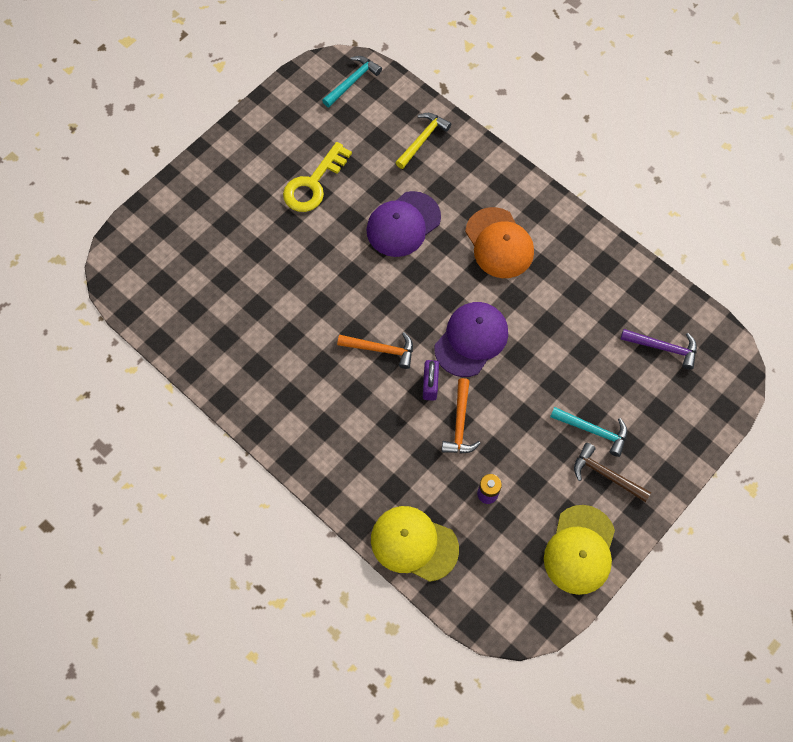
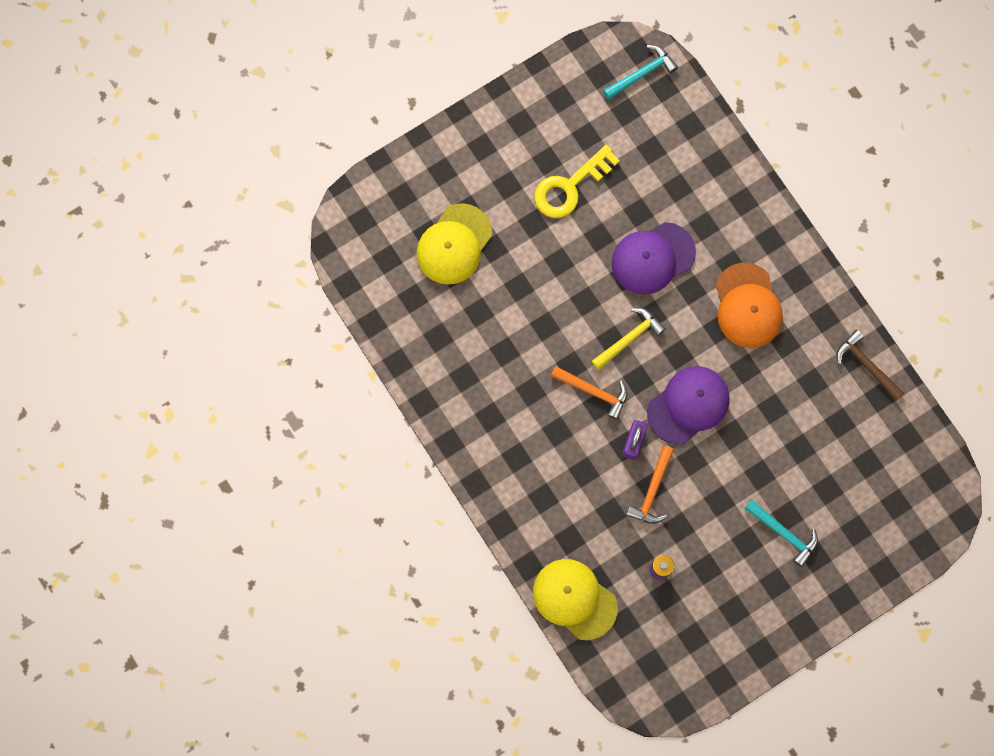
camera: 15 degrees right, 10 degrees up
yellow hammer [395,113,451,169] -> yellow hammer moved to [592,308,666,370]
yellow cap [544,505,615,595] -> yellow cap moved to [417,203,492,285]
brown hammer [574,443,651,502] -> brown hammer moved to [837,329,904,401]
purple hammer [620,329,697,370] -> none

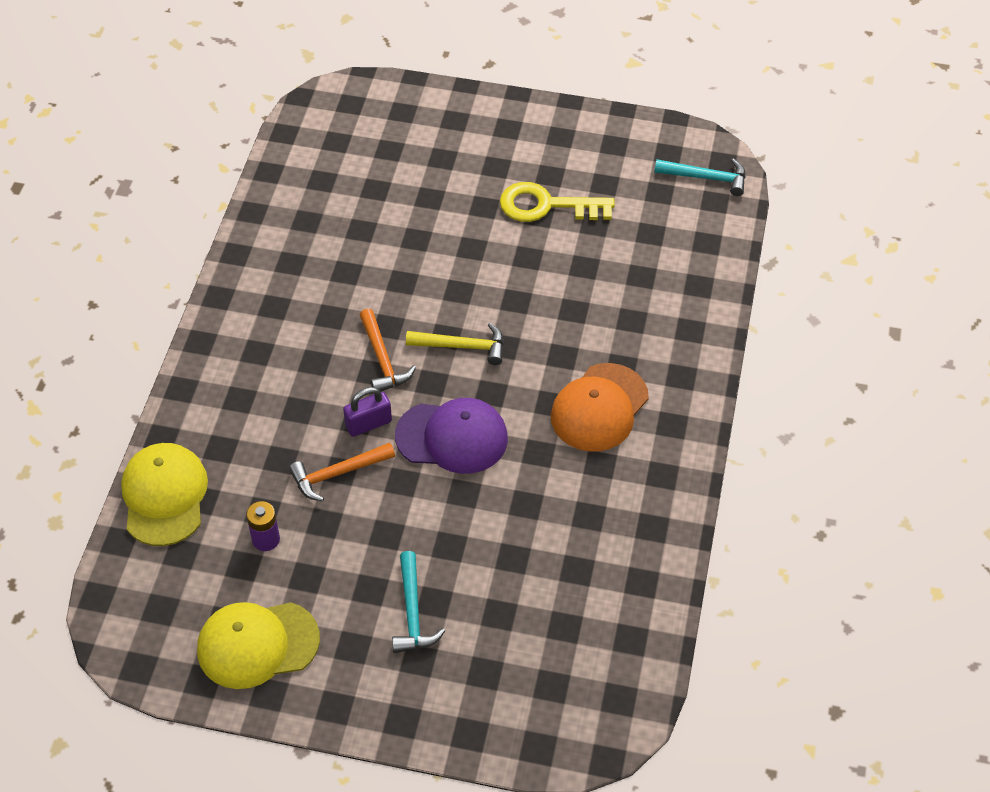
camera: 45 degrees right, 25 degrees down
yellow cap [417,203,492,285] -> yellow cap moved to [197,602,320,689]
purple cap [611,222,696,294] -> none
brown hammer [837,329,904,401] -> none

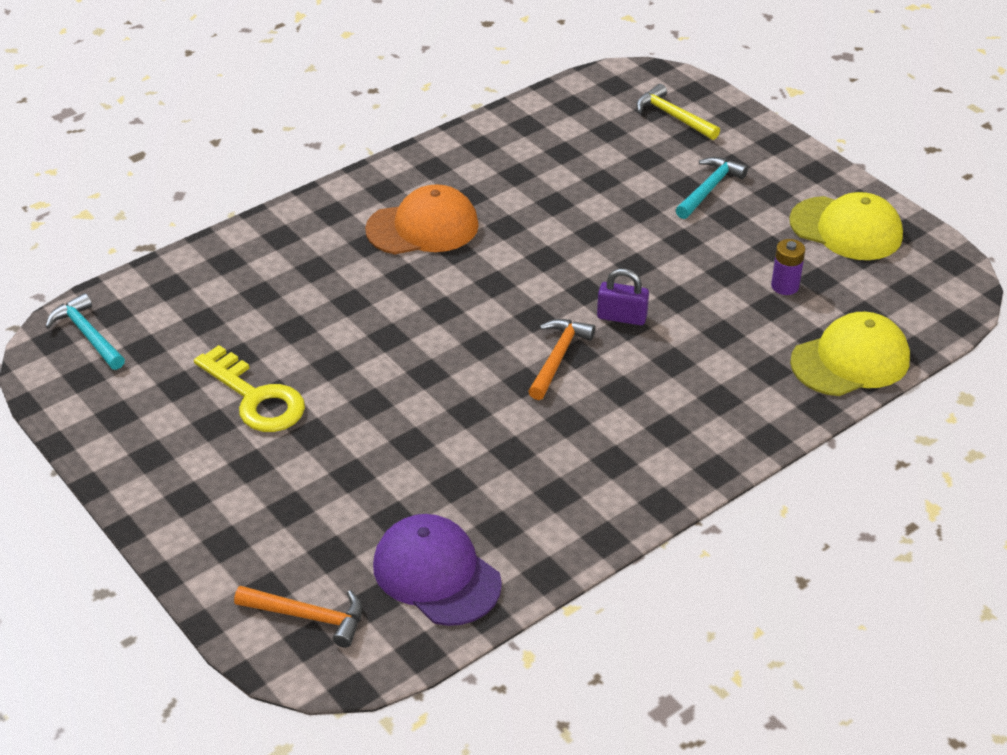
camera: 140 degrees left, 10 degrees down
yellow cap [121,443,208,546] -> yellow cap turned 150 degrees counterclockwise [790,312,910,396]
orange hammer [289,443,395,501] -> orange hammer moved to [234,586,363,648]
purple cap [395,398,508,474] -> purple cap moved to [373,514,502,626]
yellow hammer [406,323,504,365] -> yellow hammer moved to [636,84,720,140]

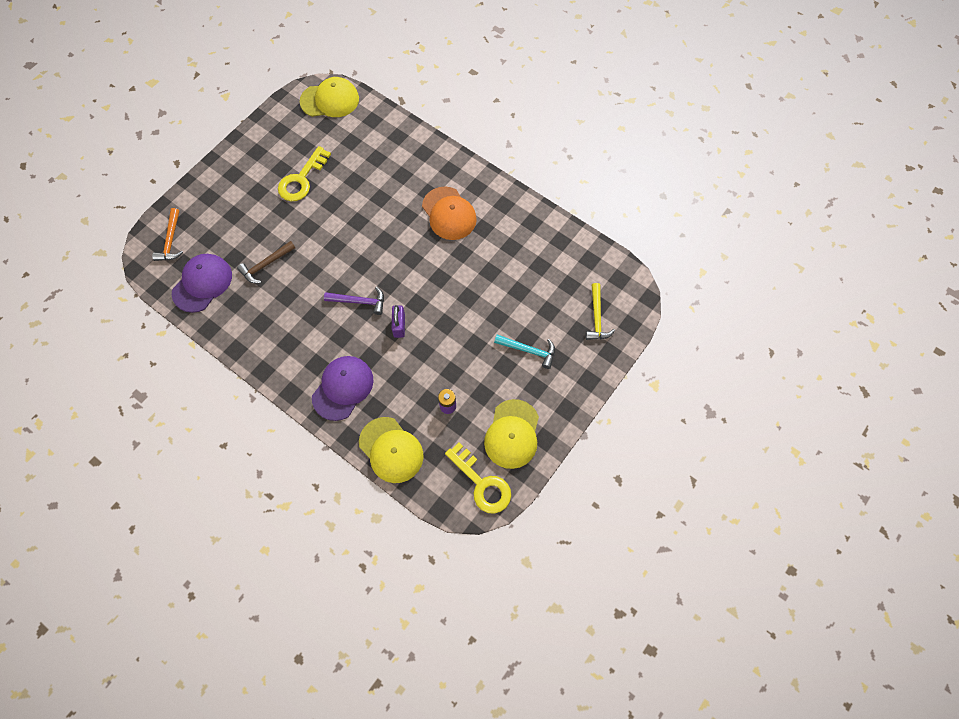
camera: 75 degrees right, 25 degrees up
turquoise hammer [46,293,125,370] -> yellow cap [300,77,359,117]
orange hammer [528,319,596,400] -> purple hammer [324,287,384,315]
yellow hammer [636,84,720,140] -> yellow hammer turned 150 degrees clockwise [585,283,615,340]
none -> brown hammer [237,241,295,283]
none -> purple cap [312,356,374,421]
none -> yellow key [445,442,511,514]

